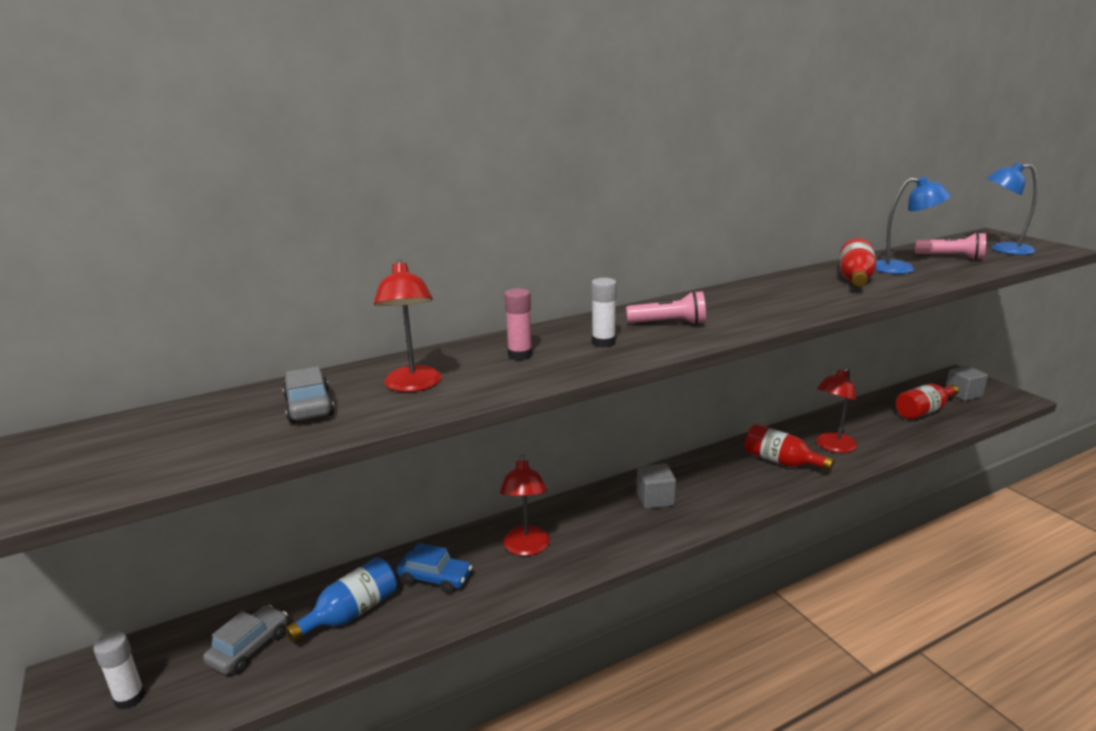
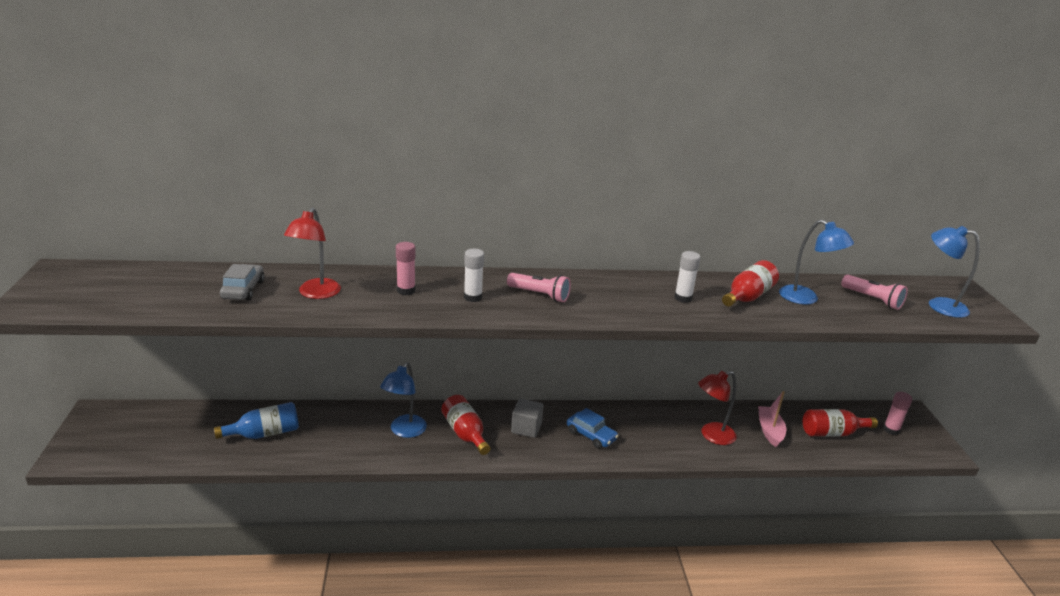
camera: 20 degrees right, 5 degrees up
white glue stick [93,631,145,710] -> white glue stick moved to [674,251,701,303]
grey car [203,605,288,674] -> none
blue car [396,543,473,594] -> blue car moved to [567,408,618,449]
red lamp [500,454,550,556] -> blue lamp [380,362,427,438]
red bottle [745,424,834,471] -> red bottle moved to [441,395,491,455]
grey cube [945,366,988,401] -> pink glue stick [883,392,912,435]
none -> pink boat [758,391,786,447]

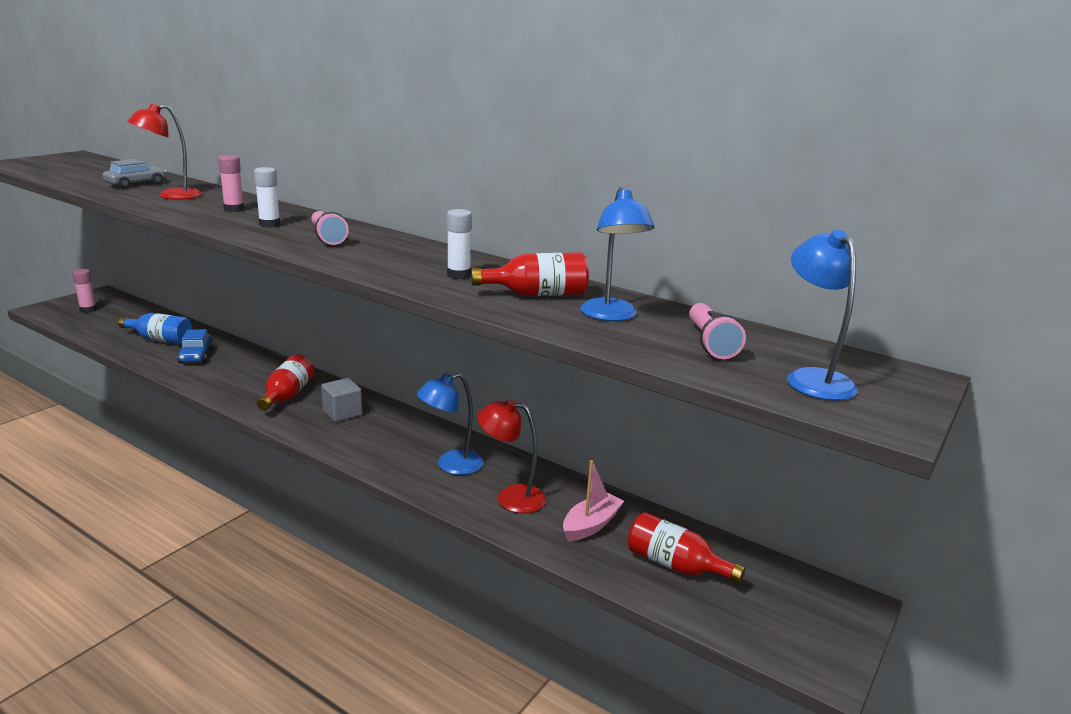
camera: 40 degrees right, 5 degrees down
blue lamp [380,362,427,438] -> blue lamp moved to [416,373,484,475]
blue car [567,408,618,449] -> blue car moved to [177,329,213,363]
pink glue stick [883,392,912,435] -> pink glue stick moved to [72,269,97,313]

